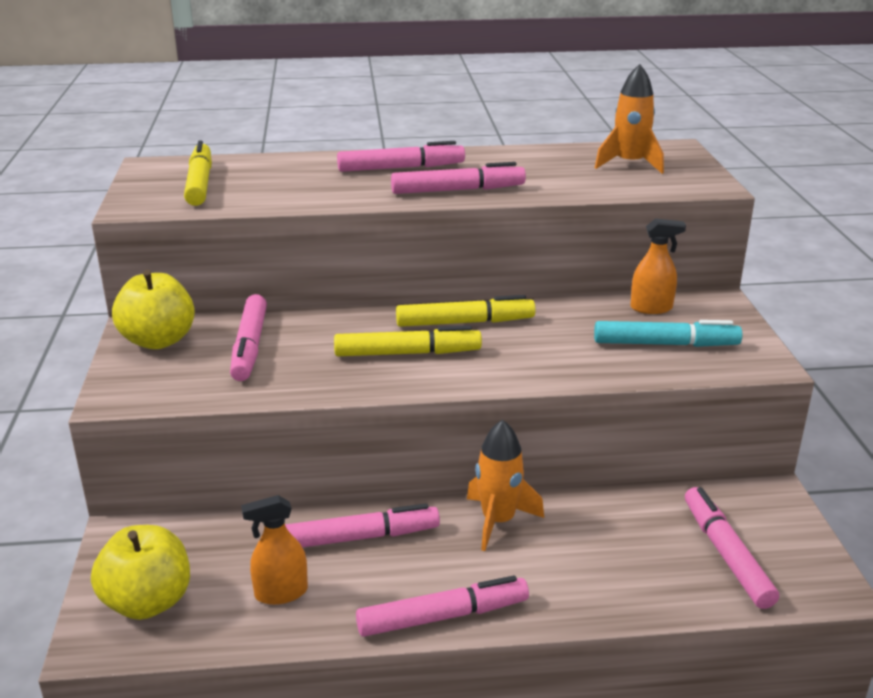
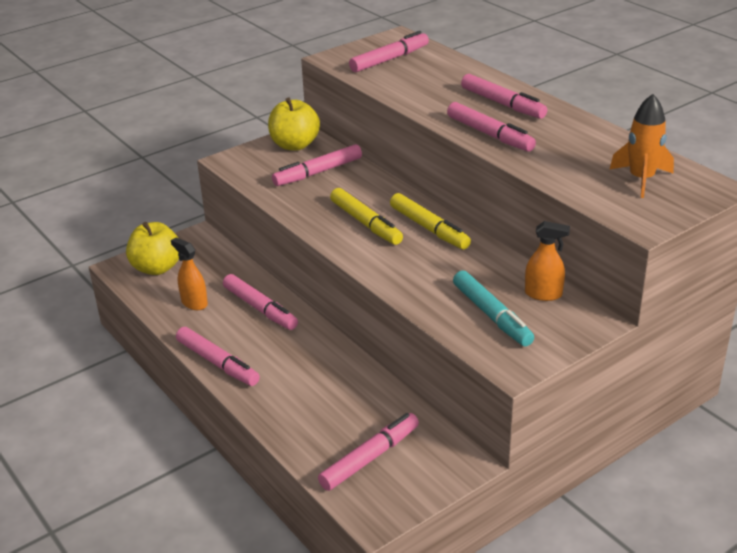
camera: 60 degrees right, 5 degrees up
yellow marker [184,140,212,206] -> pink marker [349,31,429,72]
orange rocket [467,419,544,551] -> none
orange spray bottle [630,218,686,314] -> orange spray bottle turned 45 degrees counterclockwise [525,221,570,301]

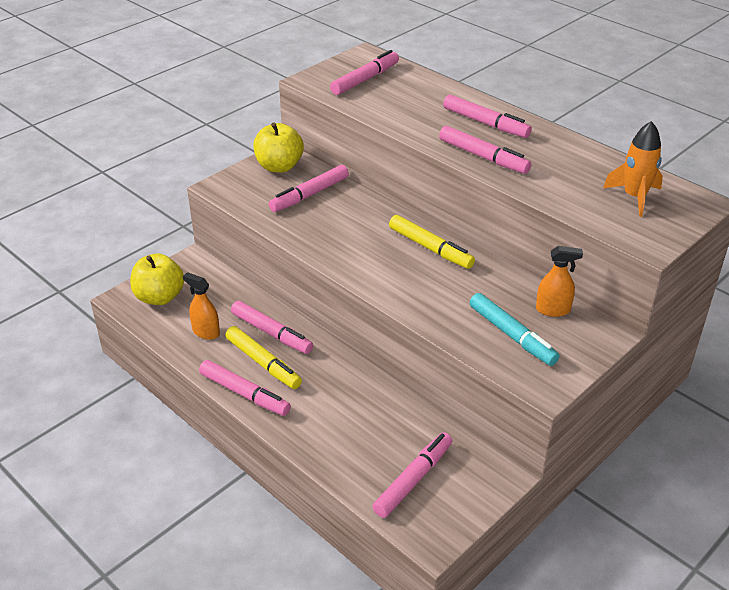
camera: 10 degrees left, 5 degrees up
yellow marker [330,188,403,245] -> yellow marker moved to [225,326,302,389]

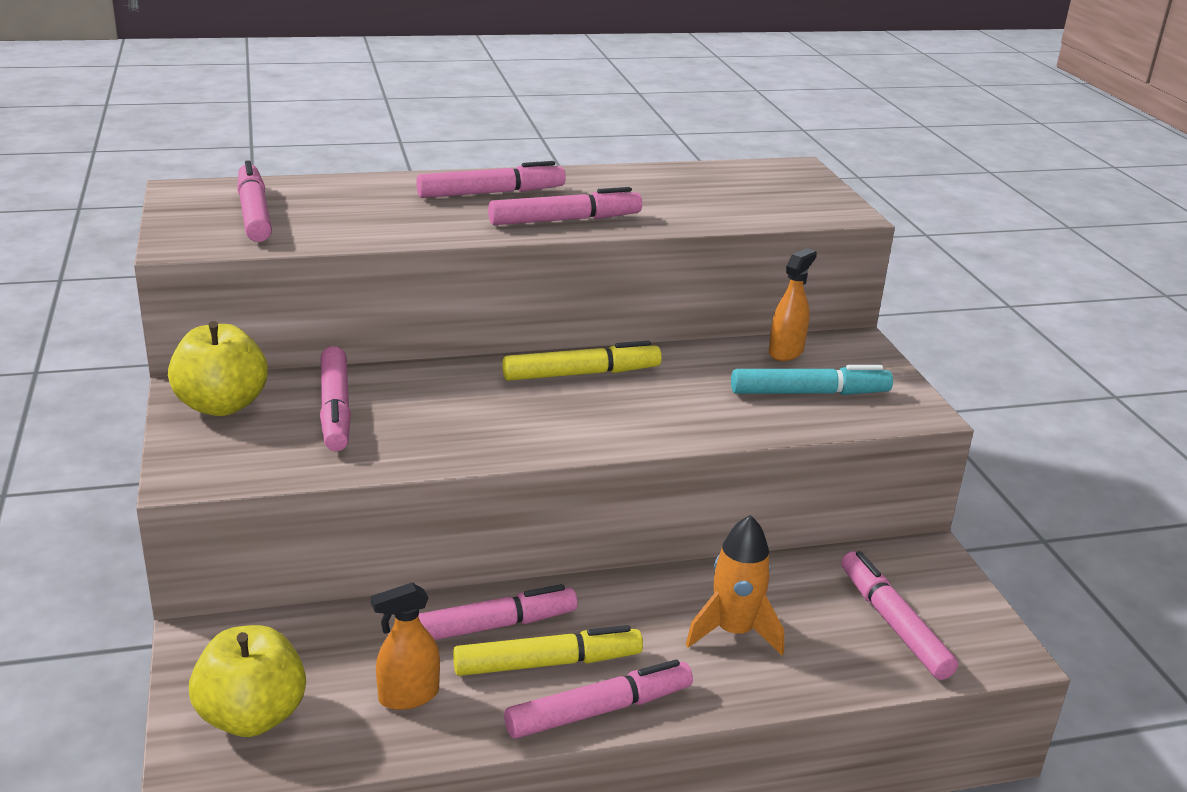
camera: 60 degrees left, 10 degrees down
orange rocket [603,121,663,217] -> orange rocket moved to [686,515,784,655]

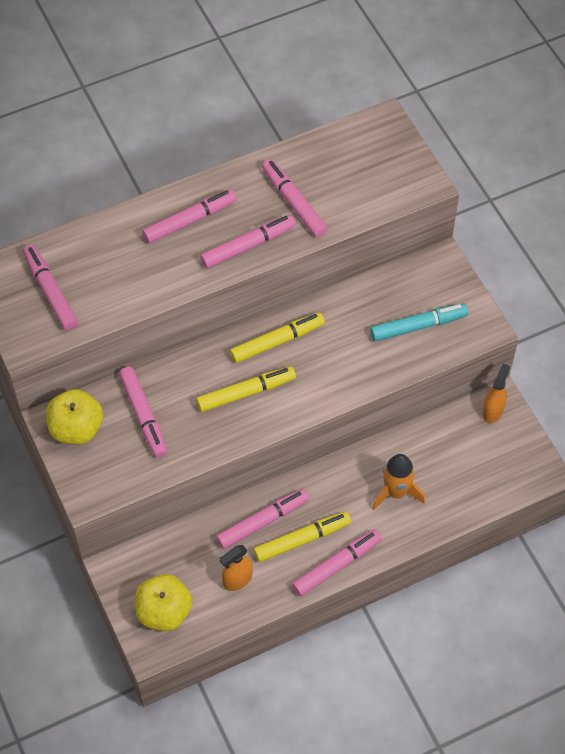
camera: 10 degrees left, 30 degrees up
orange spray bottle [769,248,817,361] -> orange spray bottle moved to [482,364,510,423]
pink marker [841,551,958,680] -> pink marker moved to [262,159,328,237]
none -> yellow marker [196,367,296,412]

